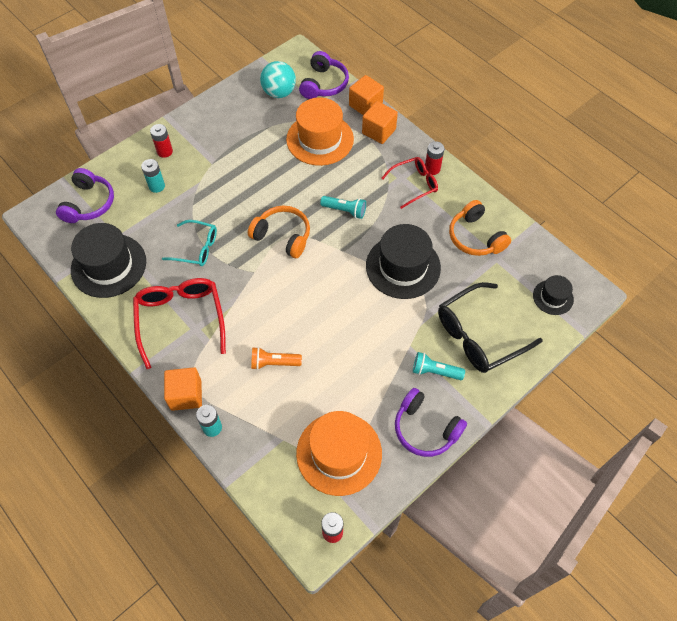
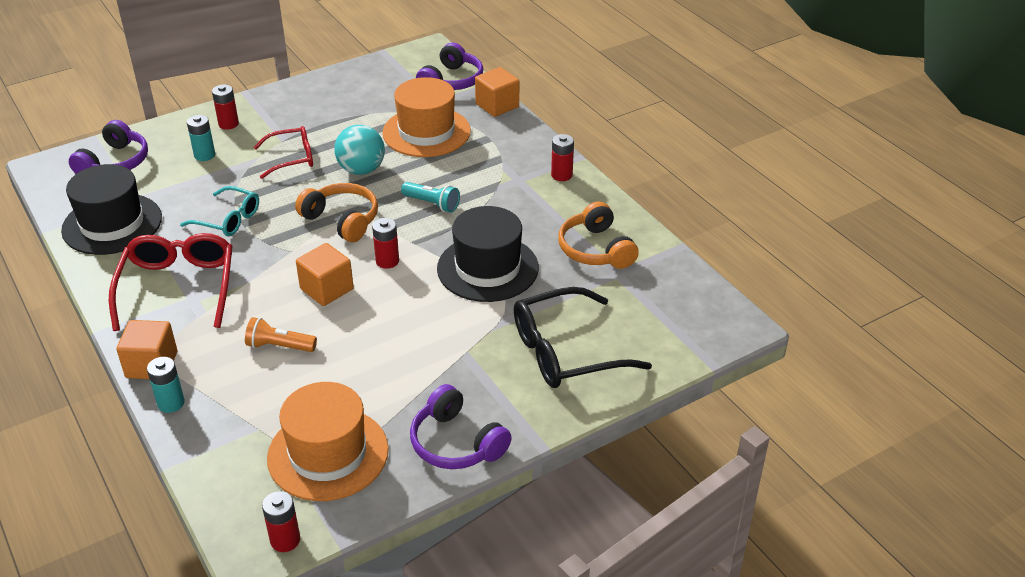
camera: 10 degrees right, 20 degrees down
turquoise ball [260,61,296,98] -> turquoise ball moved to [334,125,385,175]
orange cube [362,101,398,144] -> orange cube moved to [296,243,354,306]
red glasses [381,157,438,209] -> red glasses moved to [253,126,313,179]
turquoise flashlight [413,352,465,380] -> none
black hat [533,275,574,315] -> none
none -> red battery [372,218,399,269]

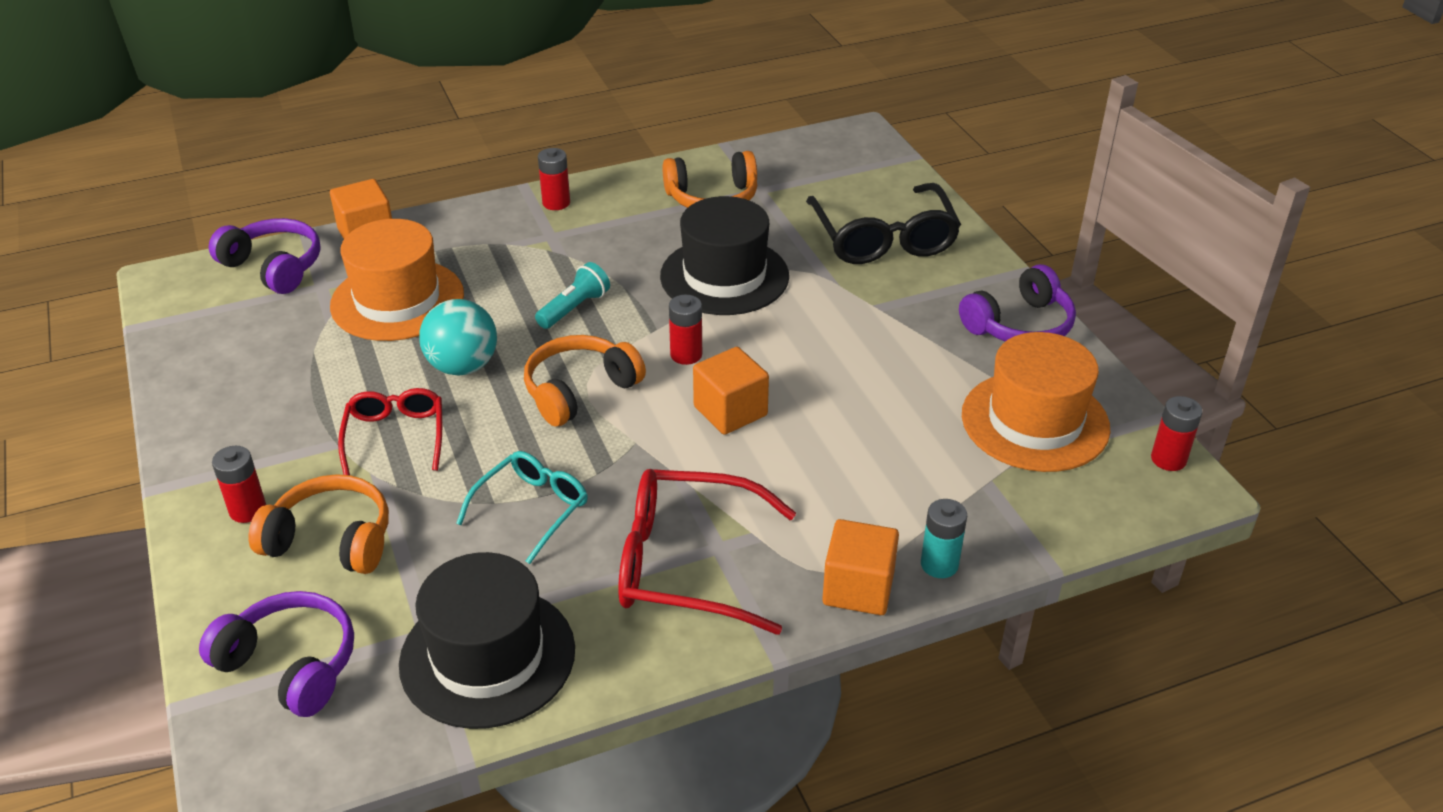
camera: 80 degrees left, 0 degrees up
turquoise battery [187,115,215,161] -> orange headphones [248,474,389,574]
orange flashlight [245,317,317,352] -> none

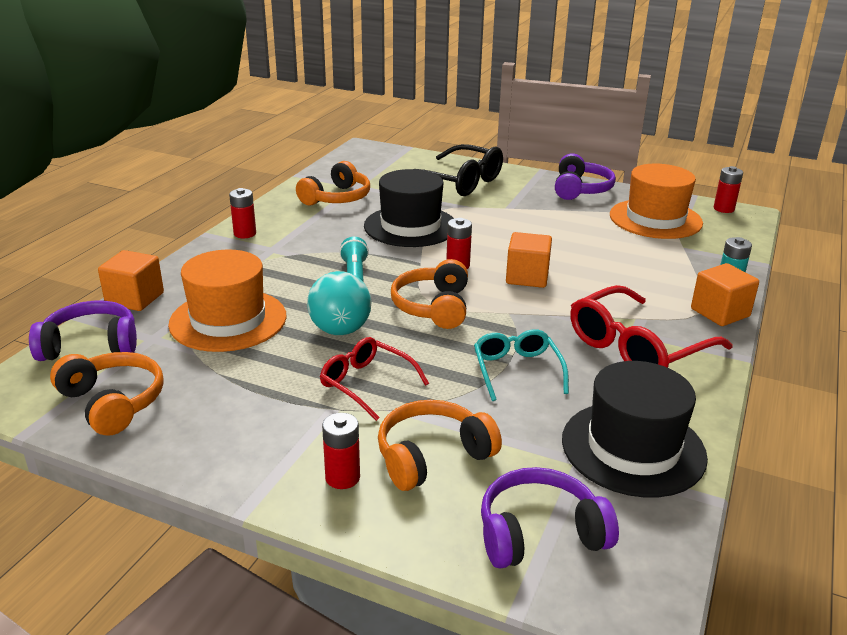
camera: 45 degrees left, 10 degrees down
none -> orange headphones [50,352,164,436]

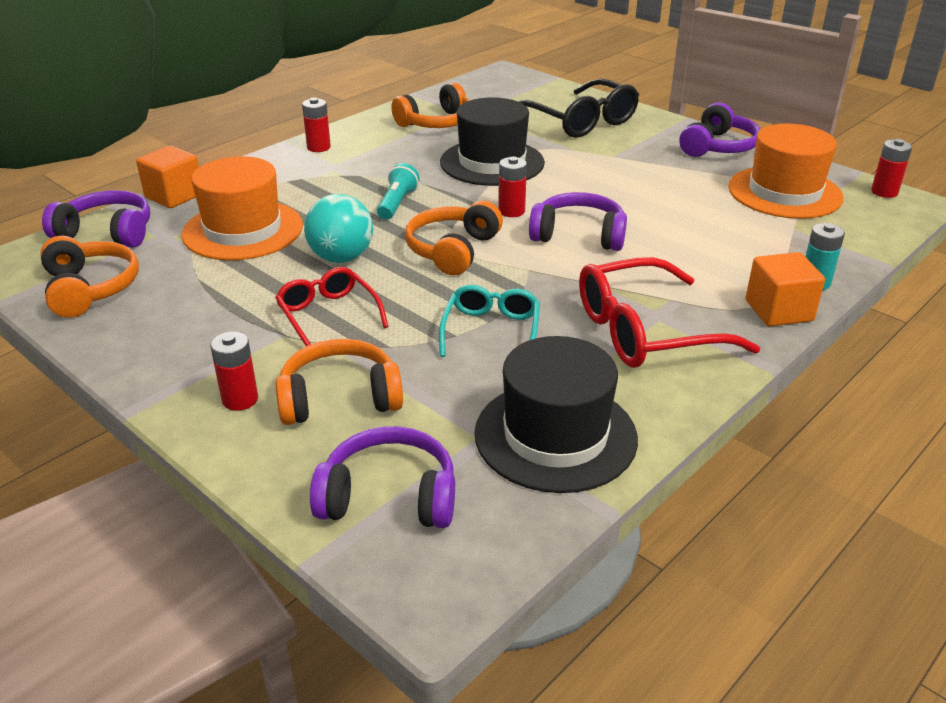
camera: 20 degrees right, 5 degrees up
orange cube [506,232,552,288] -> purple headphones [529,192,627,251]

